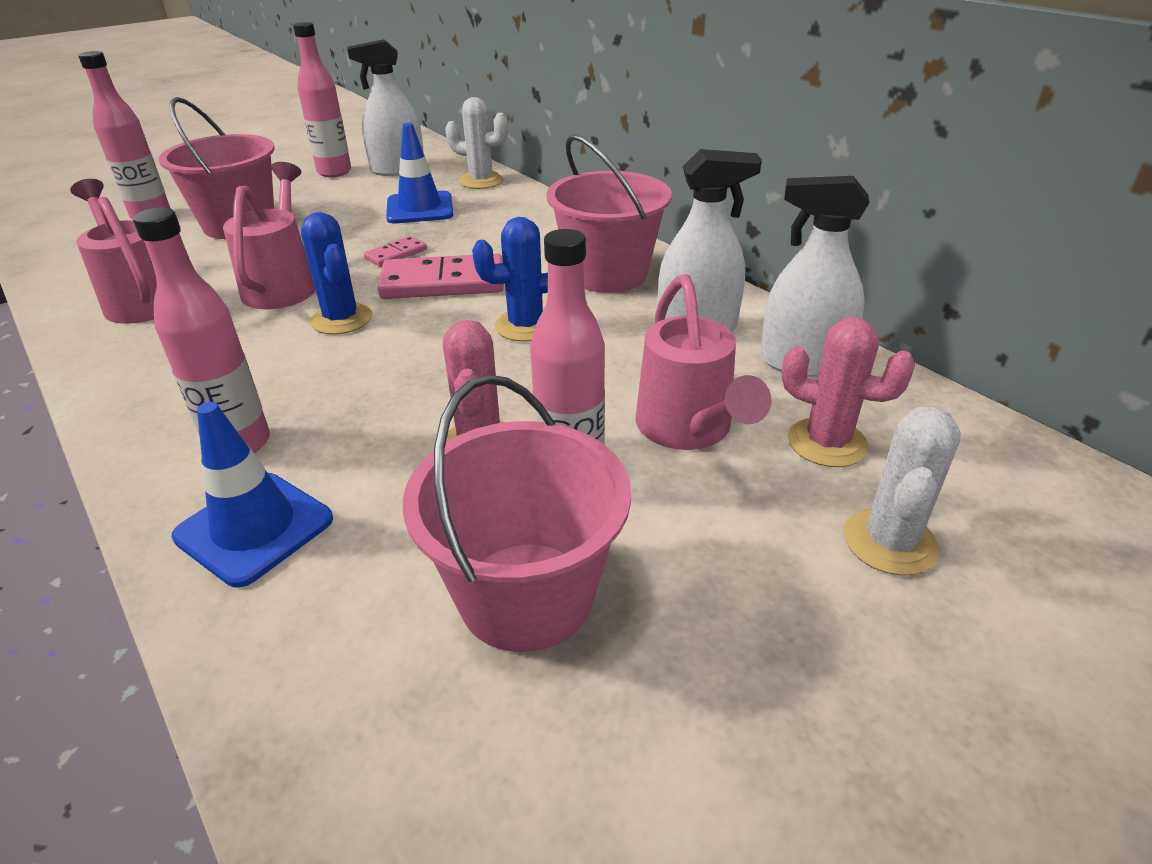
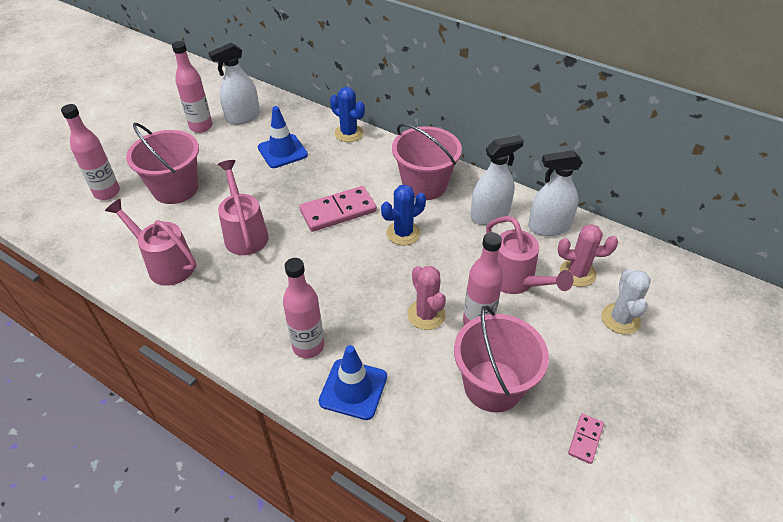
camera: 20 degrees left, 10 degrees up
blue cactus [301,212,372,334] -> blue cactus moved to [330,87,365,142]
pink domino [364,236,427,267] -> pink domino moved to [568,413,604,464]
white cactus [445,97,508,189] -> none

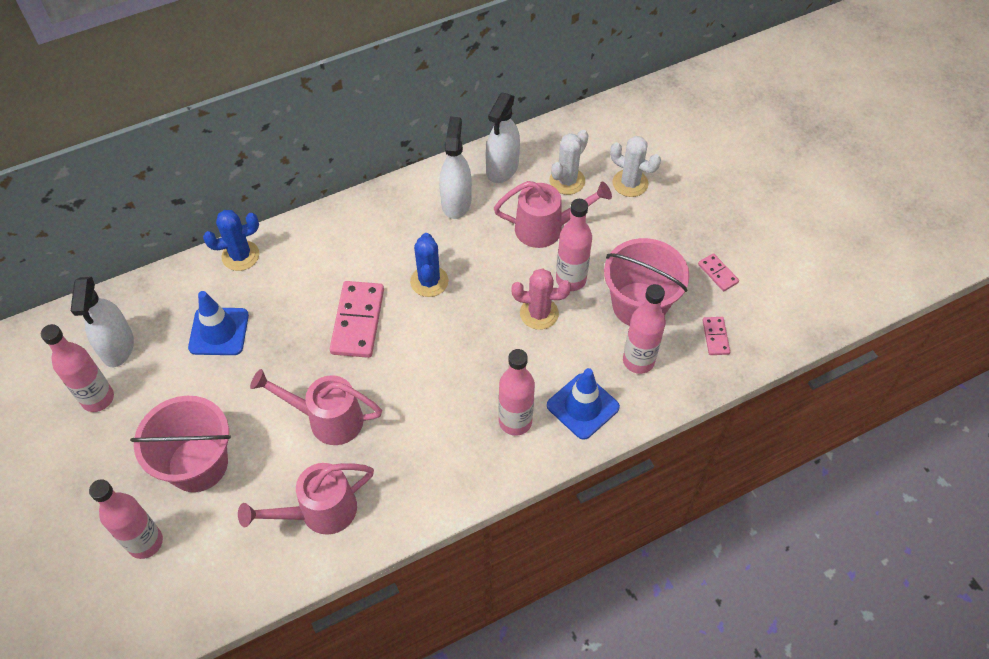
camera: 60 degrees left, 10 degrees up
pink bucket [392,123,462,200] -> none
pink cactus [558,224,618,287] -> white cactus [549,130,589,195]
none -> pink bottle [623,284,666,374]
none -> pink domino [702,317,730,355]

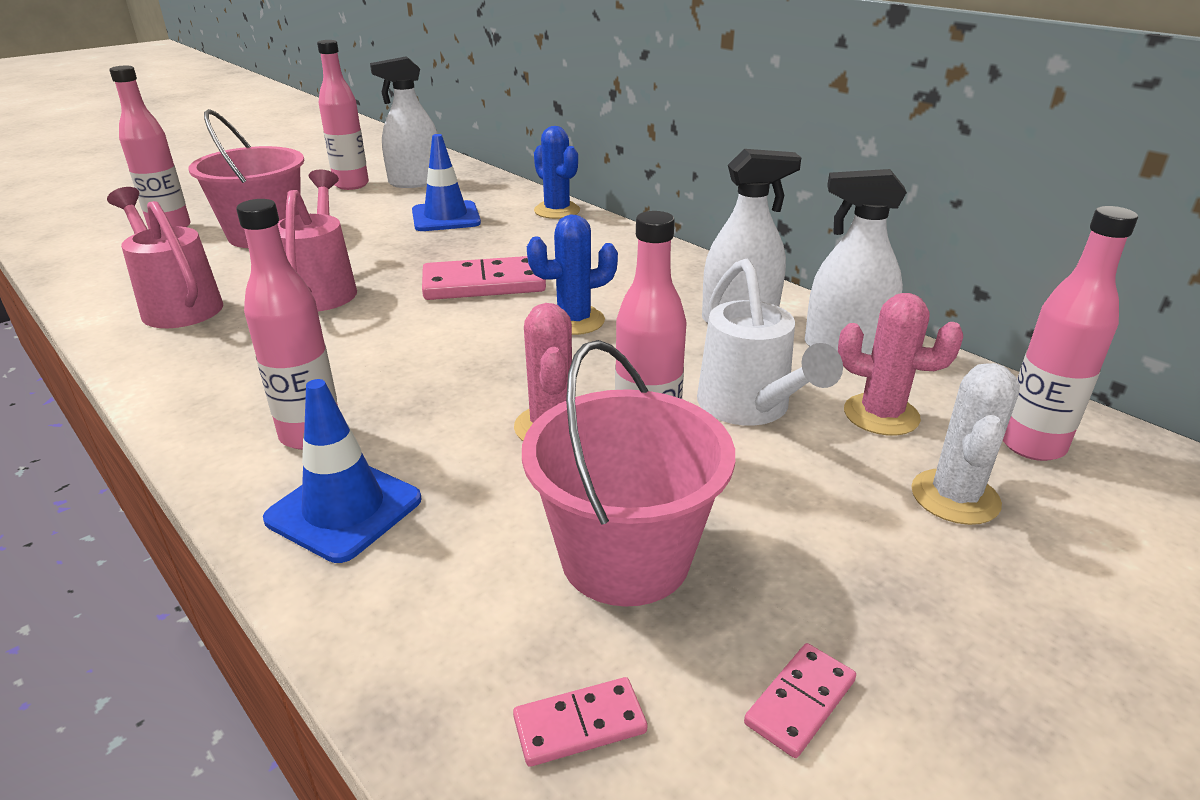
camera: 75 degrees right, 25 degrees down
pink watering can [494,181,612,248] -> white watering can [697,259,843,426]
white cactus [549,130,589,195] -> pink cactus [838,293,963,435]
pink bottle [623,284,666,374] -> pink bottle moved to [1003,206,1138,461]

